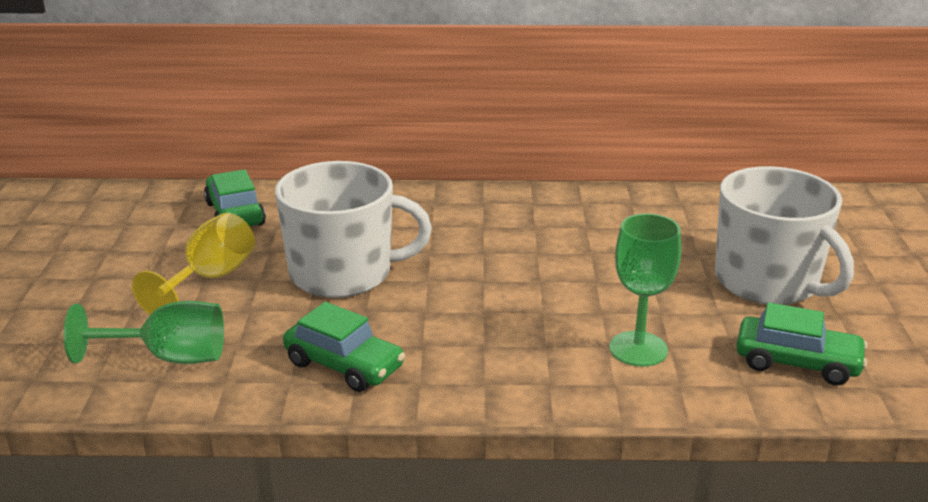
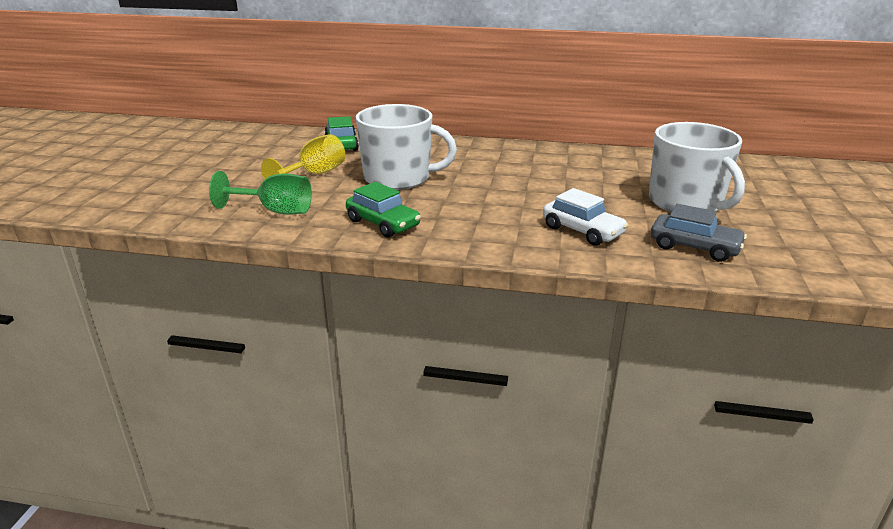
camera: 10 degrees right, 0 degrees up
green goblet [609,213,681,367] -> white car [543,188,628,246]
green car [736,302,868,385] -> grey car [651,204,747,262]

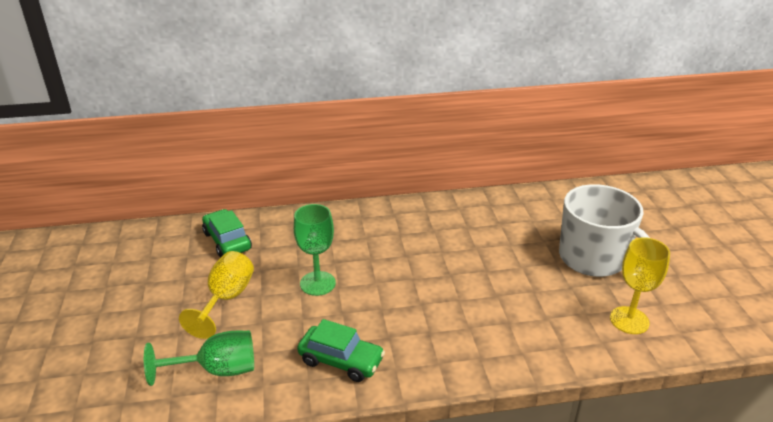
camera: 20 degrees left, 5 degrees up
white mug [356,104,457,190] -> green goblet [294,204,336,296]
white car [543,188,628,246] -> none
grey car [651,204,747,262] -> yellow goblet [610,237,670,334]

